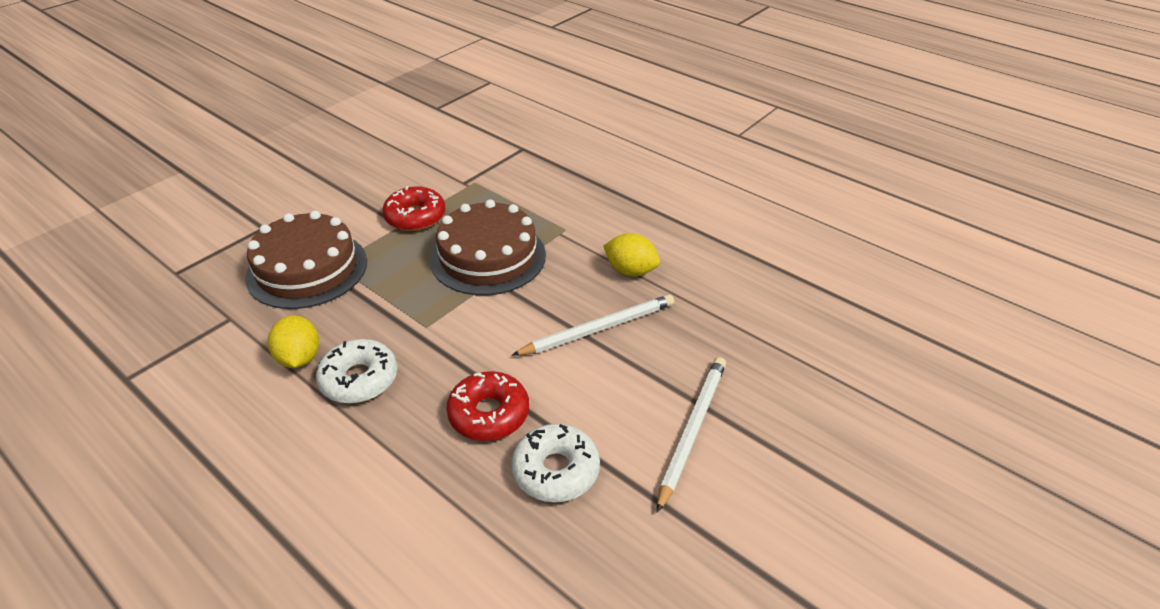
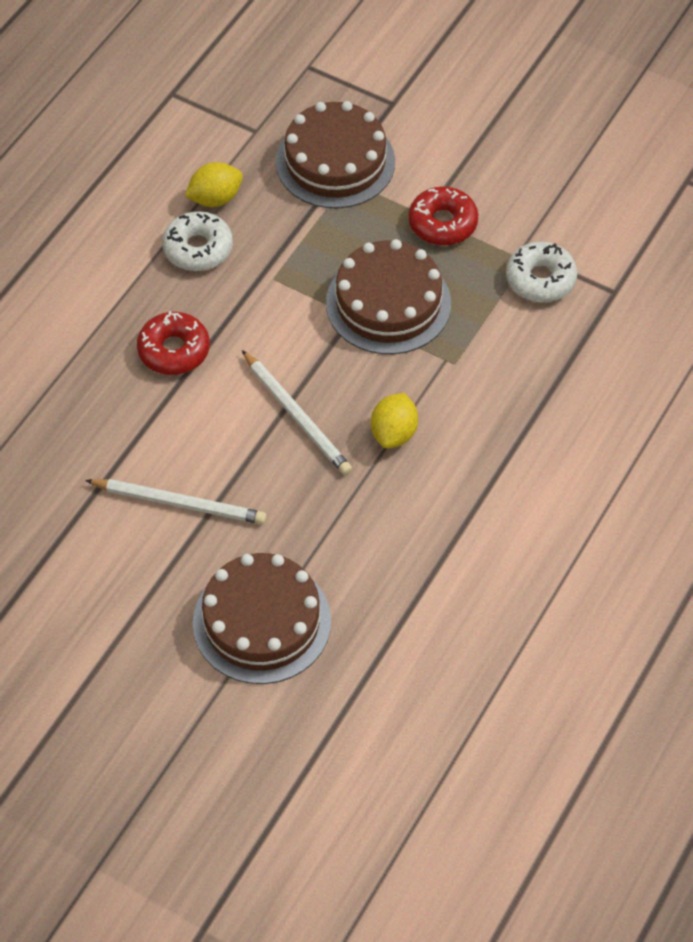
camera: 80 degrees right, 15 degrees up
white donut [512,424,600,502] -> white donut moved to [506,242,578,302]
none -> brown cake [193,553,331,684]

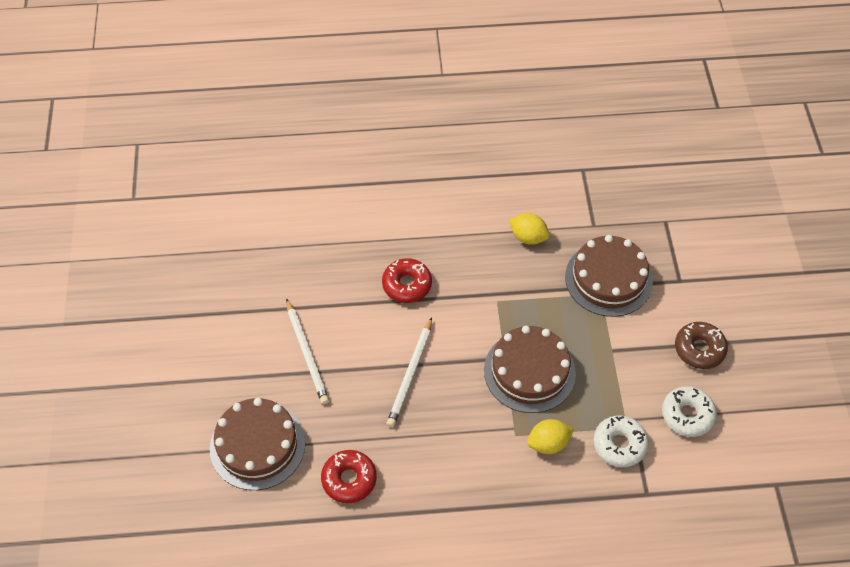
camera: 55 degrees right, 0 degrees up
white donut [162,211,233,271] -> white donut moved to [662,386,717,437]
yellow lemon [371,393,418,448] -> yellow lemon moved to [527,419,574,454]
red donut [409,186,478,245] -> red donut moved to [321,450,377,503]
none -> brown donut [675,322,728,369]

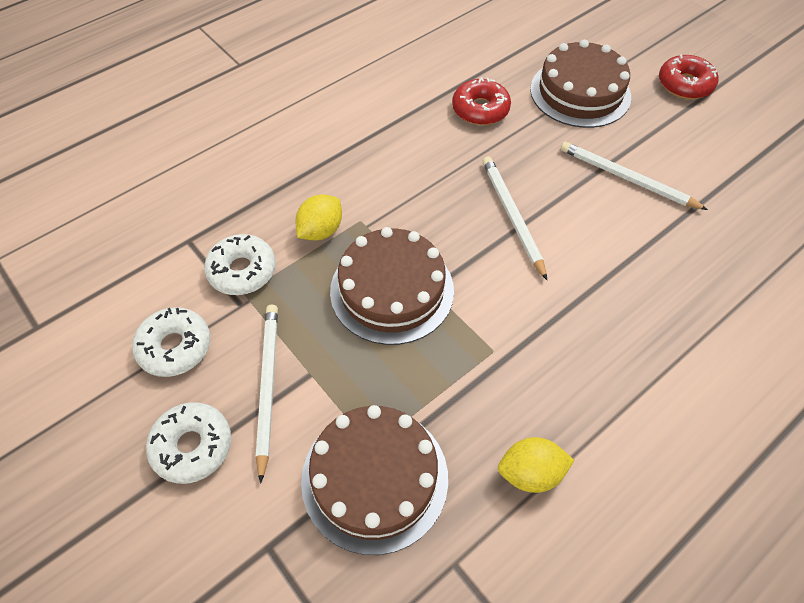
camera: 145 degrees right, 0 degrees up
red donut [382,258,432,303] -> red donut moved to [659,54,719,99]
brown donut [675,322,728,369] -> white donut [146,403,231,484]
none -> white pencil [256,304,278,484]

